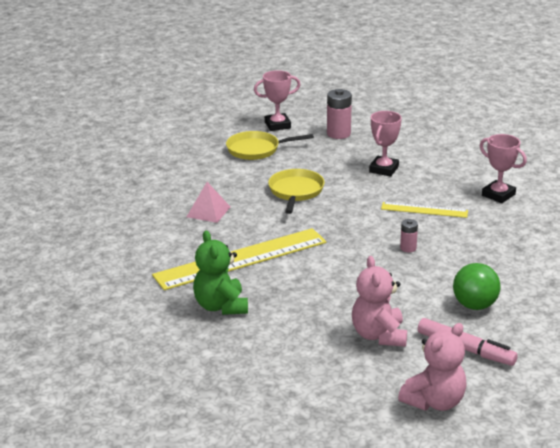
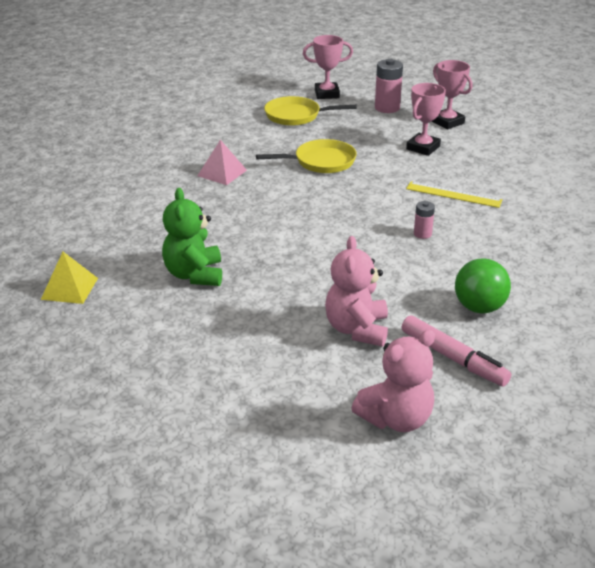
camera: 10 degrees right, 5 degrees up
yellow ruler [152,228,327,290] -> none
yellow pan [268,169,325,214] -> yellow pan turned 60 degrees clockwise [256,139,357,173]
pink trophy [480,134,527,203] -> pink trophy moved to [431,60,473,129]
none -> yellow pyramid [41,252,98,304]

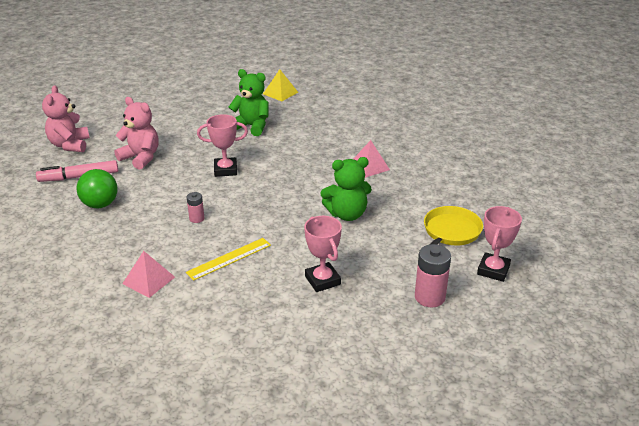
camera: 120 degrees right, 0 degrees up
yellow pan [256,139,357,173] -> green teddy bear [320,157,372,221]
pink trophy [431,60,473,129] -> pink trophy moved to [197,114,248,177]
none -> pink pyramid [122,251,175,298]

